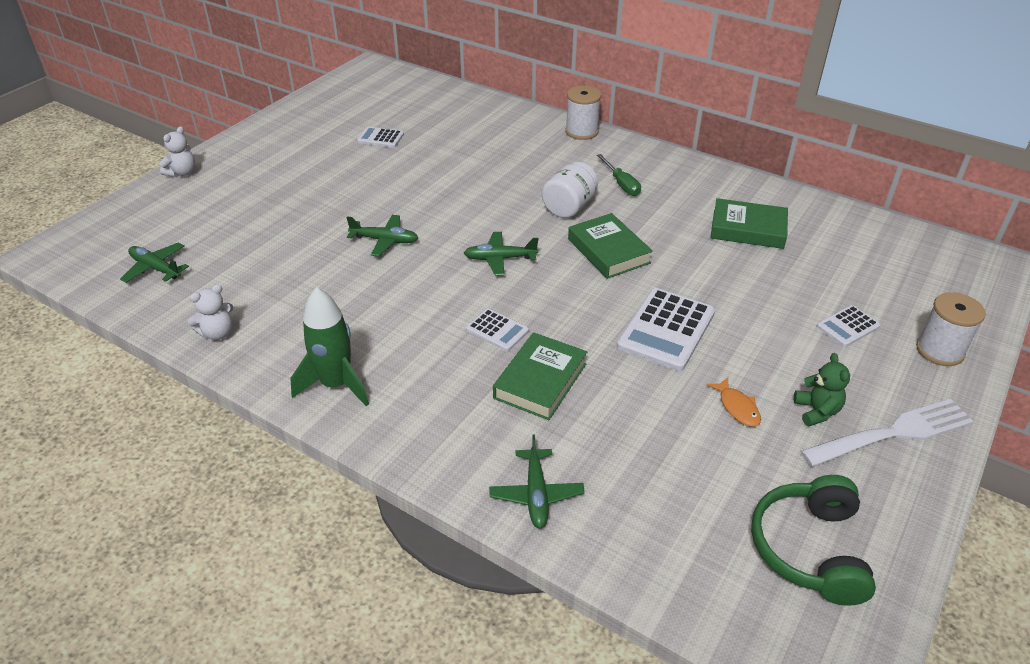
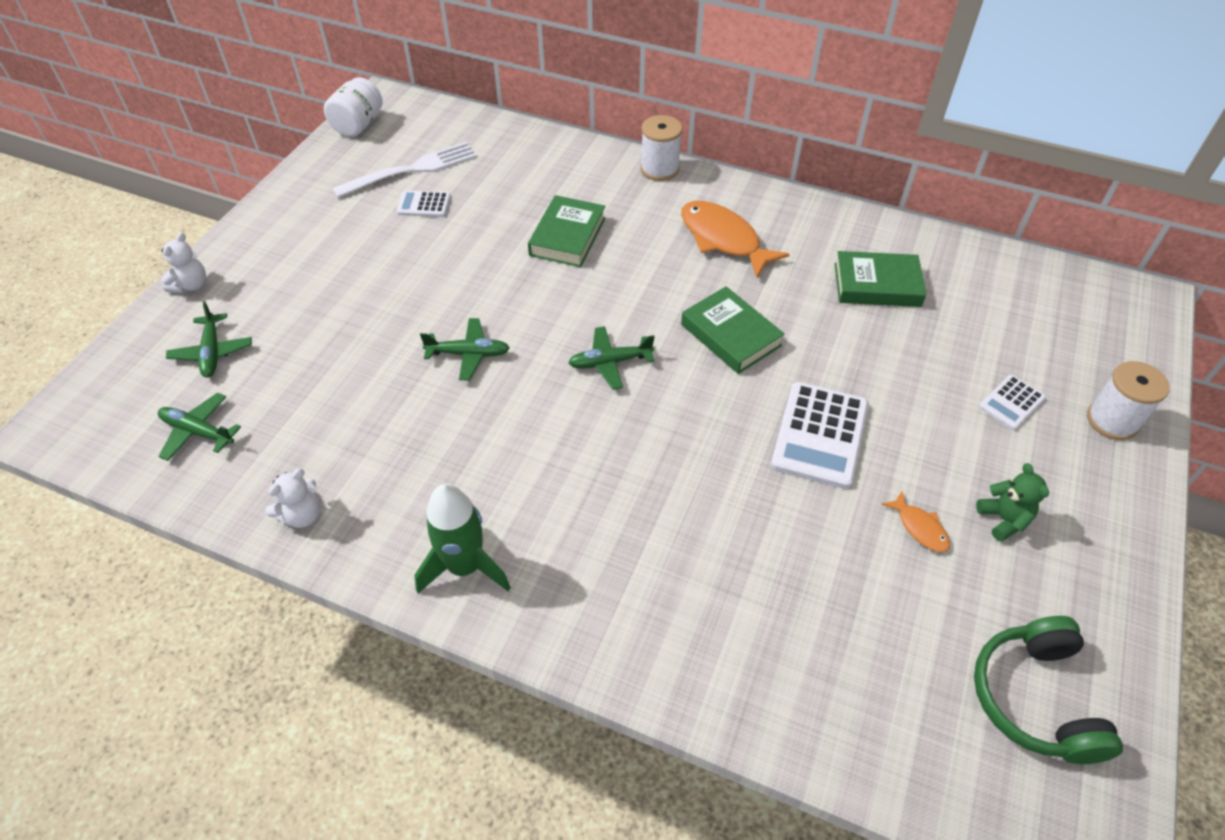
camera: 10 degrees left, 10 degrees up
white calculator [466,309,529,351] -> none
green plane [489,434,585,529] -> green plane moved to [166,302,252,378]
green book [493,332,587,420] -> green book moved to [528,195,605,267]
white jar [542,162,598,218] -> white jar moved to [324,77,383,137]
green screwdriver [597,154,641,196] -> orange fish [681,201,790,278]
white fork [800,399,974,467] -> white fork moved to [332,142,477,198]

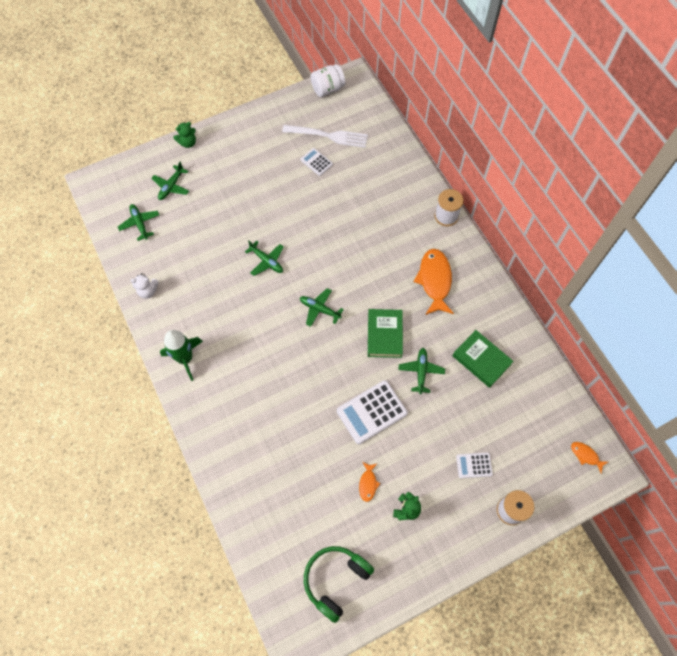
camera: 40 degrees right, 15 degrees up
white teddy bear [161,232,206,293] -> green teddy bear [174,122,196,148]
green book [528,195,605,267] -> none
none -> green plane [398,348,445,394]
none -> orange fish [571,442,608,473]

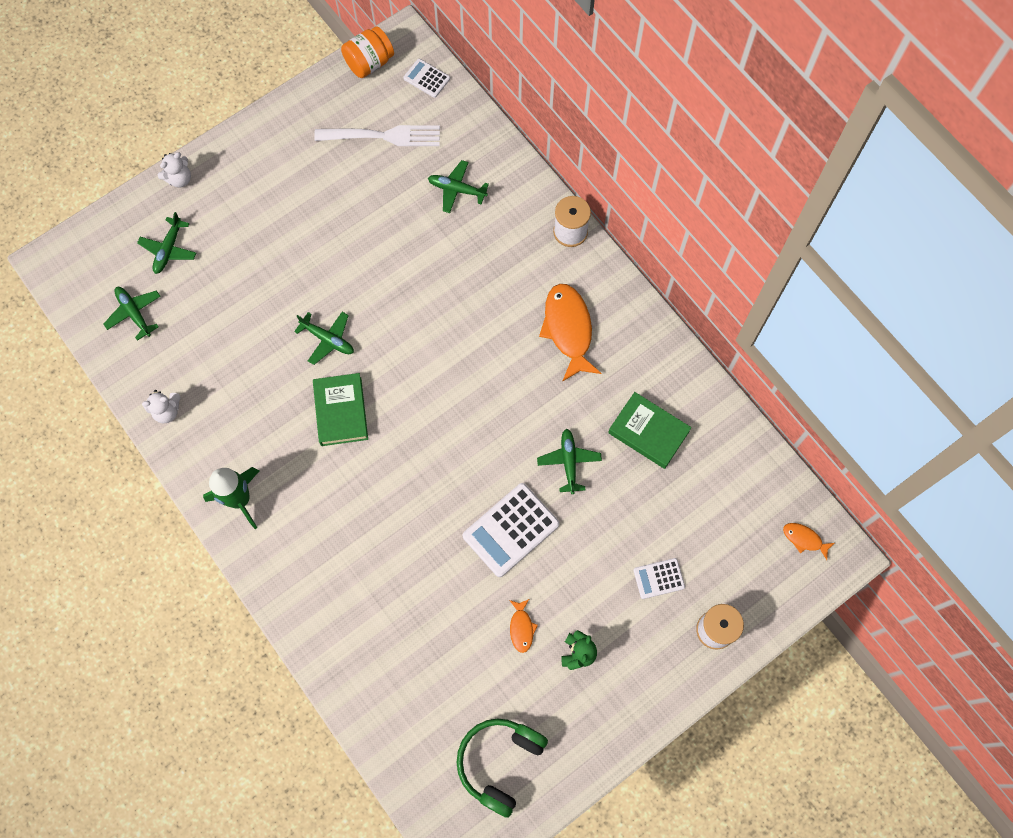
camera: 10 degrees left, 5 degrees up
green teddy bear [174,122,196,148] -> white teddy bear [158,152,191,188]
green plane [300,288,344,327] -> green plane moved to [428,160,489,213]
white calculator [301,148,333,176] -> white calculator moved to [403,59,450,98]
white jar [310,64,345,97] -> orange jar [341,26,394,78]
green book [368,309,403,358] -> green book moved to [313,373,368,446]

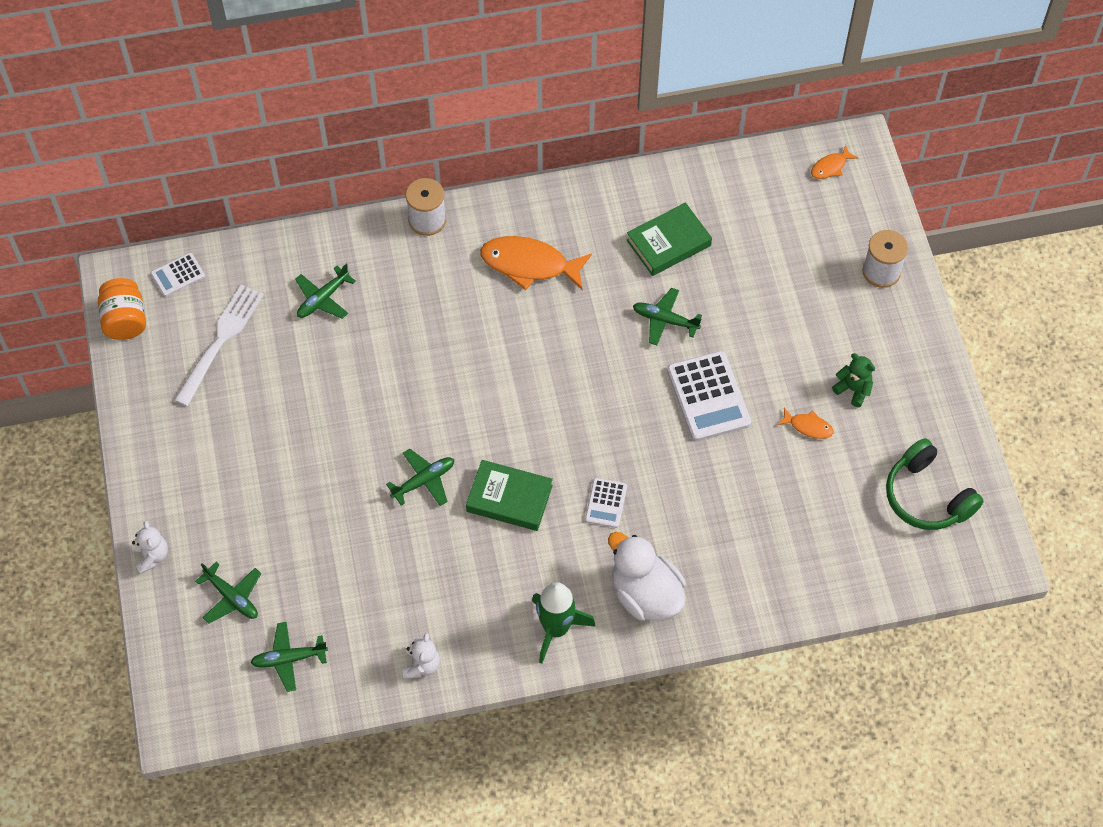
camera: 65 degrees left, 10 degrees down
white calculator [633,558,685,599] -> white calculator moved to [585,478,627,528]
none -> white duck [608,532,686,621]

